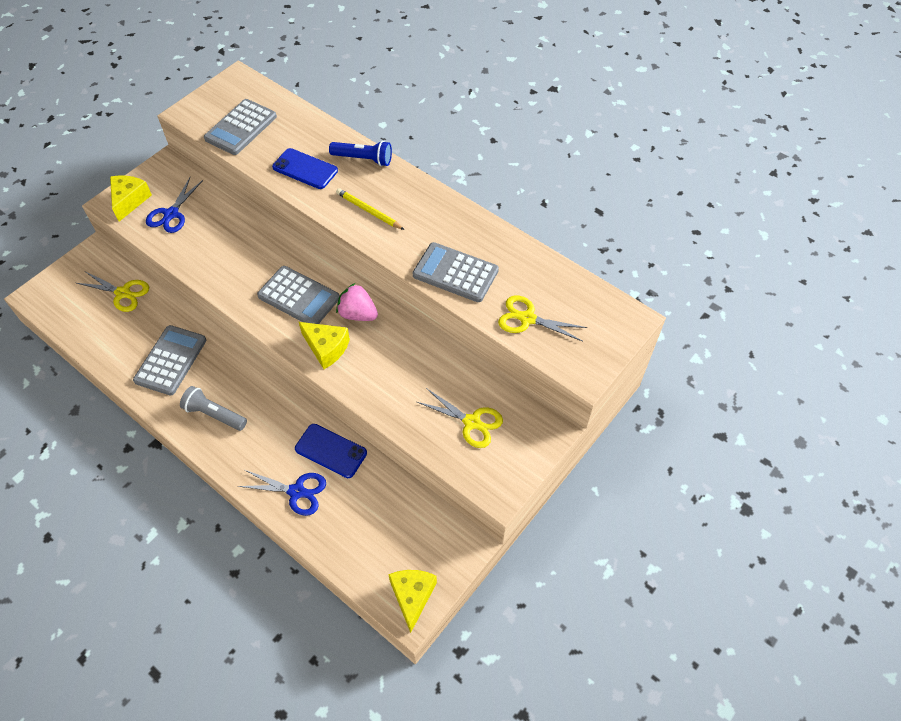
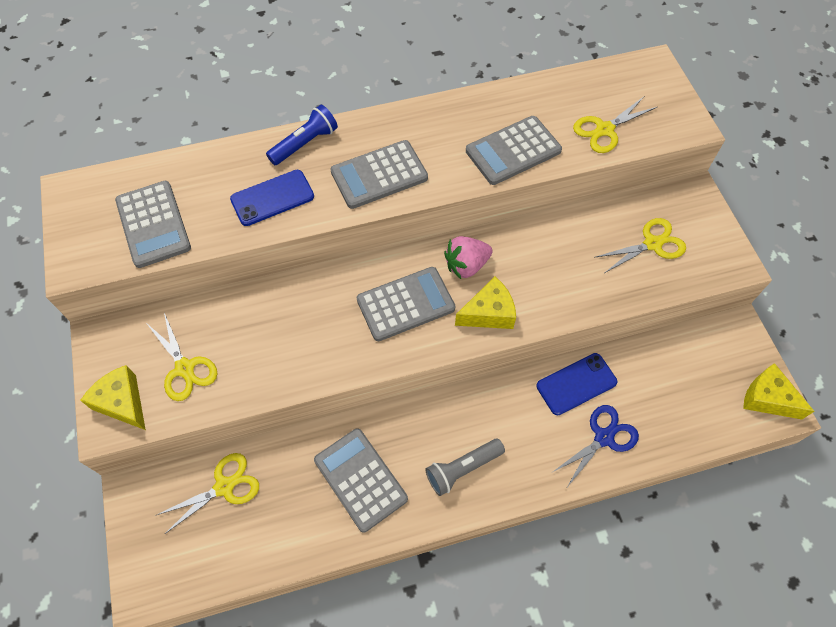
camera: 55 degrees left, 5 degrees up
blue scissors [146,178,203,233] -> yellow scissors [147,313,217,401]
yellow pencil [336,188,405,230] -> grey calculator [330,140,428,209]

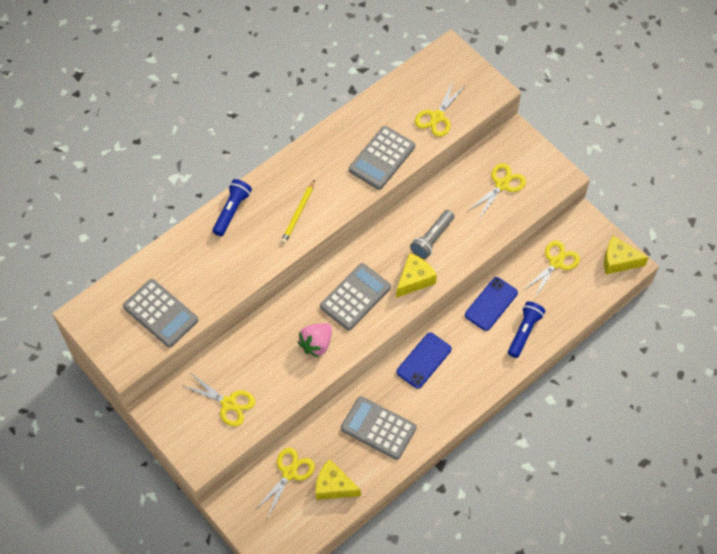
camera: 25 degrees left, 0 degrees up
yellow cheese [80,365,146,430] -> yellow cheese moved to [316,459,361,500]
blue phone [230,170,314,226] -> blue phone moved to [396,333,451,389]
grey calculator [330,140,428,209] -> yellow pencil [281,180,315,244]
grey flashlight [426,439,505,496] -> grey flashlight moved to [410,210,455,259]
pink strawberry [444,236,492,279] -> pink strawberry moved to [297,323,332,358]
blue scissors [553,405,639,487] -> blue flashlight [508,301,545,358]
none -> yellow scissors [523,241,580,298]

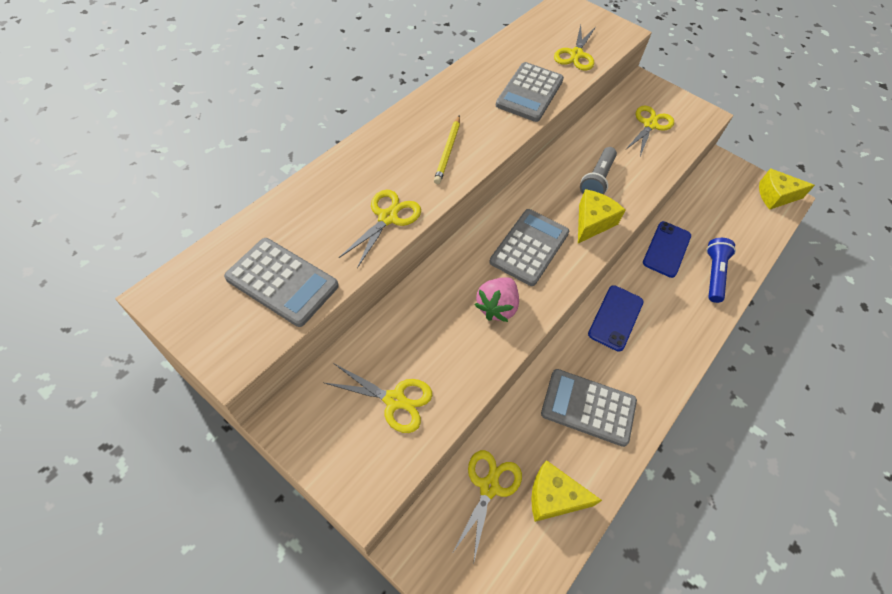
camera: 15 degrees left, 5 degrees down
blue flashlight [213,179,252,236] -> none
yellow scissors [523,241,580,298] -> yellow scissors moved to [339,190,421,268]

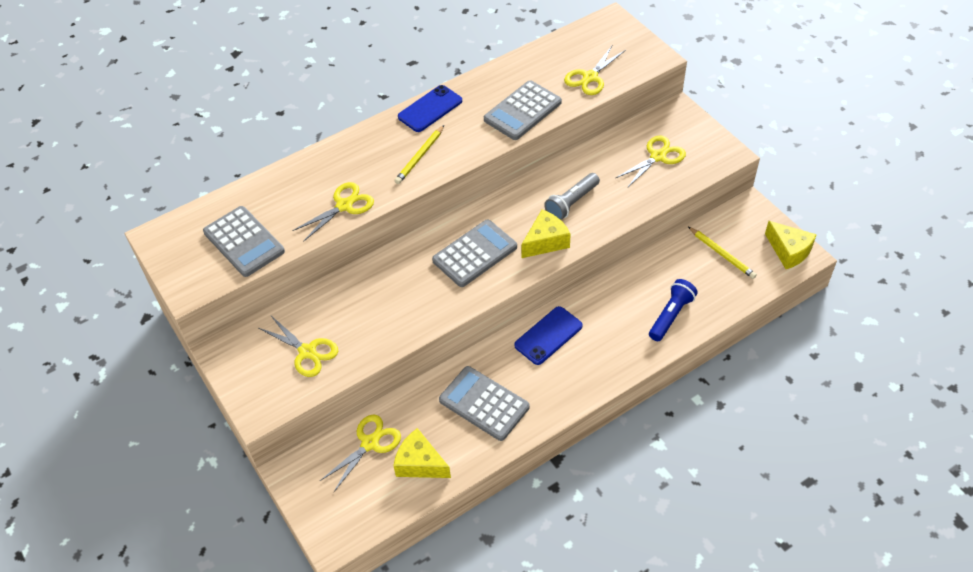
camera: 25 degrees right, 5 degrees down
pink strawberry [474,277,519,322] -> none
blue phone [643,221,691,278] -> blue phone moved to [398,85,462,132]
yellow cheese [759,168,815,210] -> yellow cheese turned 150 degrees counterclockwise [765,221,817,269]
none -> yellow pencil [688,227,757,279]

